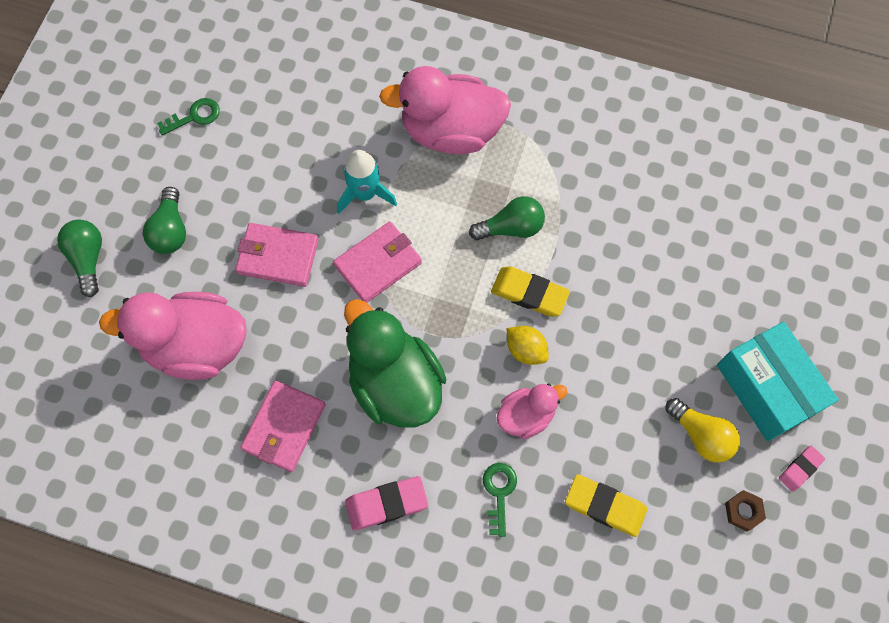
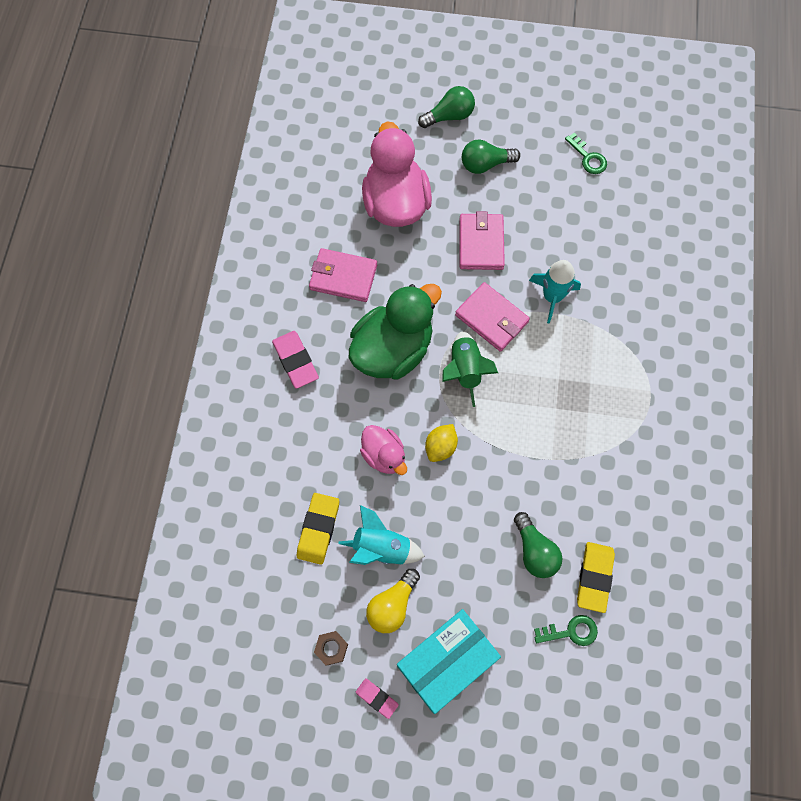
camera: 80 degrees right, 0 degrees up
pink duck [379,66,511,154] -> none
green light bulb [469,196,545,240] -> green light bulb moved to [514,512,562,578]
green key [483,463,517,537] -> green key moved to [534,615,598,646]
yellow eraser [491,266,570,316] -> yellow eraser moved to [577,542,615,613]
none -> turquoise rocket [338,505,425,565]
none -> green rocket [443,332,498,407]

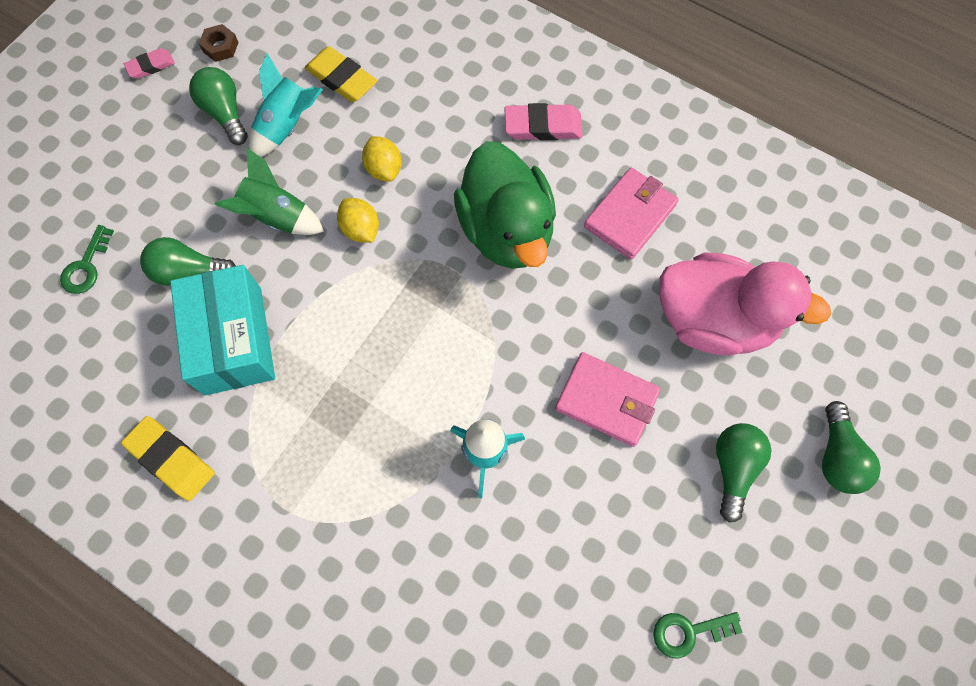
camera: 115 degrees right, 0 degrees up
pink duck [360,425,407,475] -> yellow lemon [362,136,402,182]
yellow light bulb [366,569,420,633] -> green light bulb [189,67,248,145]
turquoise box [397,609,501,714] -> turquoise box moved to [170,265,275,396]
green rocket [443,332,498,407] -> green rocket moved to [215,148,324,235]
pink wallet [455,282,530,352] -> none
yellow eraser [577,542,615,613] -> yellow eraser moved to [121,416,215,501]

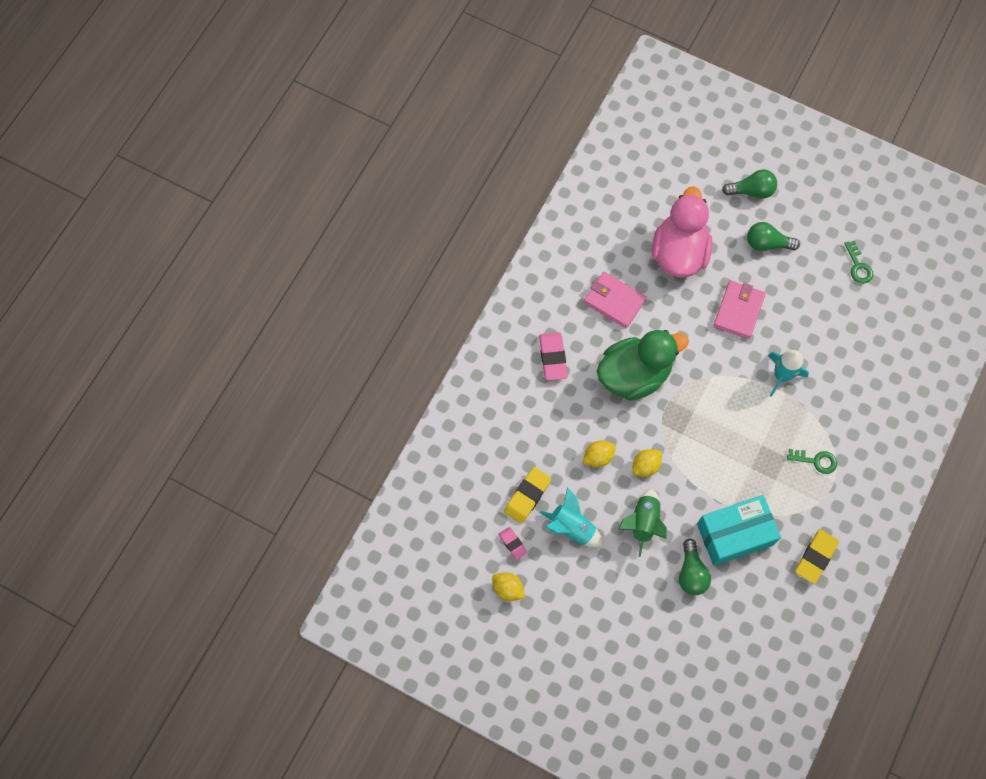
camera: 95 degrees left, 0 degrees up
green key [60,225,114,294] -> green key moved to [787,449,837,474]
pink eraser [124,48,175,79] -> pink eraser moved to [499,527,527,560]
green light bulb [189,67,248,145] -> none
brown nut [199,24,239,62] -> yellow lemon [492,572,525,601]

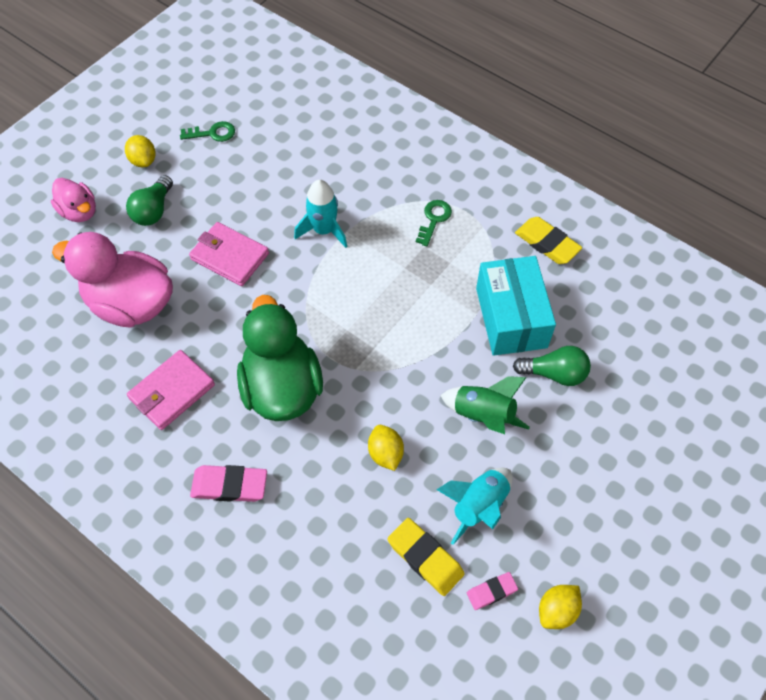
camera: 80 degrees left, 10 degrees down
yellow lemon [632,449,662,477] -> yellow lemon moved to [125,135,156,167]
green light bulb [722,169,777,199] -> pink duck [51,178,96,222]

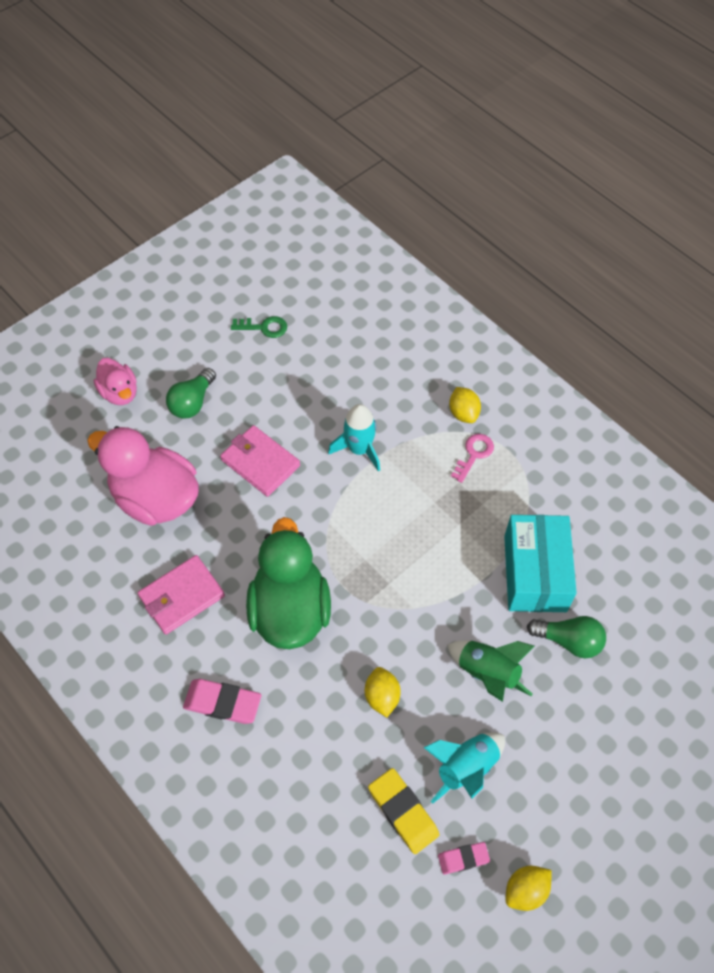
camera: 10 degrees right, 0 degrees up
yellow lemon [125,135,156,167] -> yellow lemon moved to [449,387,481,423]
green key [416,200,452,246] -> pink key [451,434,494,483]
yellow eraser [515,217,582,264] -> none

